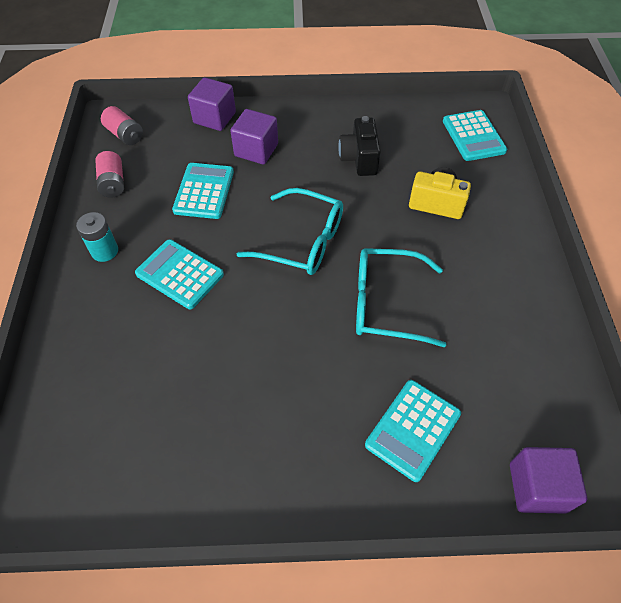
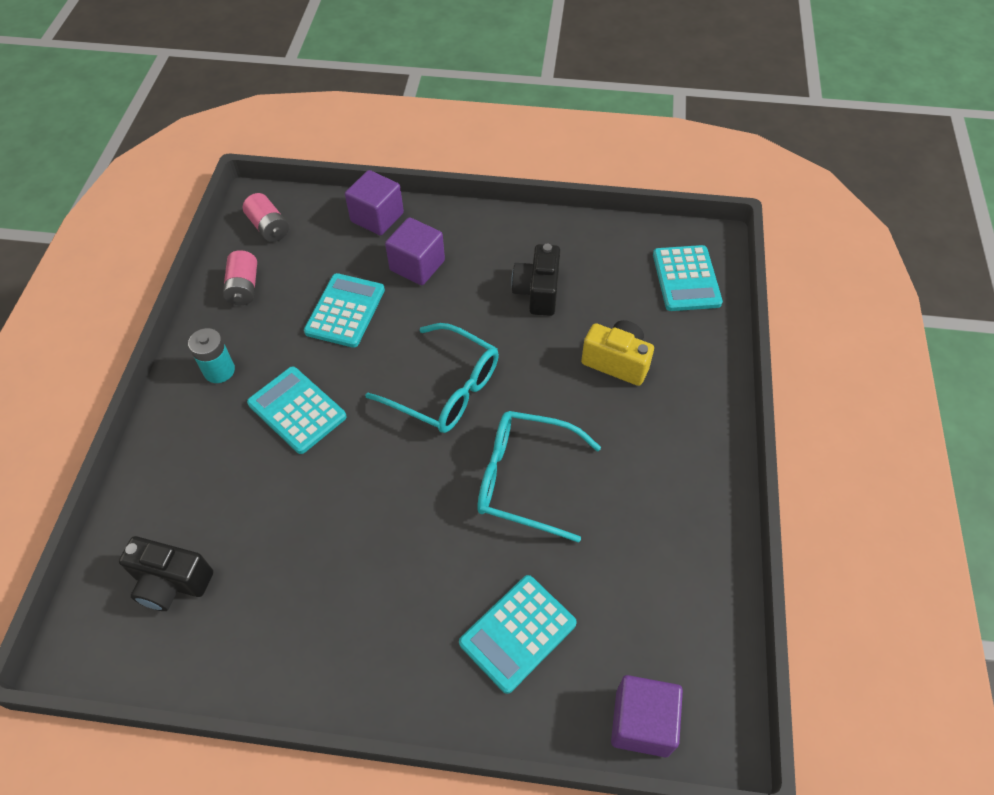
camera: 10 degrees right, 0 degrees up
none -> black camera [119,536,213,611]

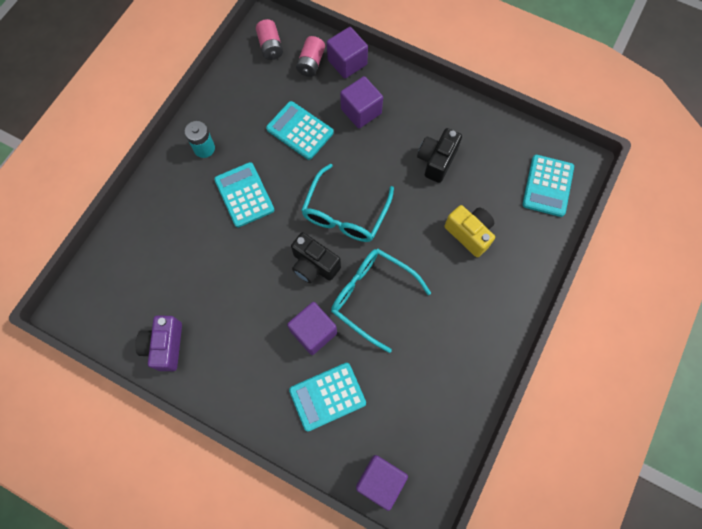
camera: 20 degrees right, 15 degrees up
black camera [119,536,213,611] -> black camera moved to [291,232,341,283]
pink battery [223,250,257,305] -> pink battery moved to [296,36,325,77]
turquoise calculator [304,273,385,348] -> turquoise calculator turned 90 degrees counterclockwise [266,101,334,160]
turquoise glasses [365,323,499,433] -> turquoise glasses turned 60 degrees clockwise [301,164,394,242]
none -> purple camera [135,315,182,371]
none -> purple cube [287,302,337,355]

